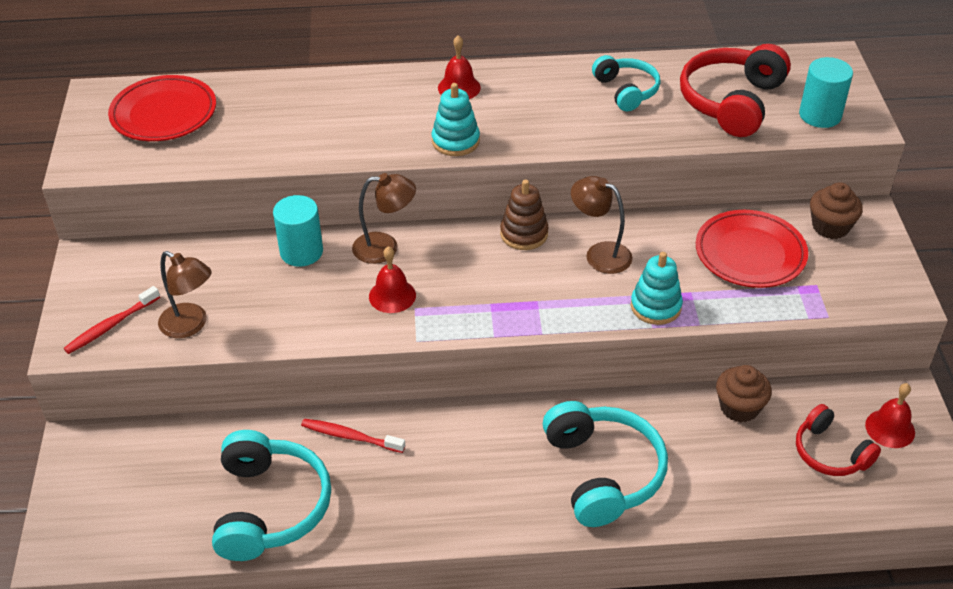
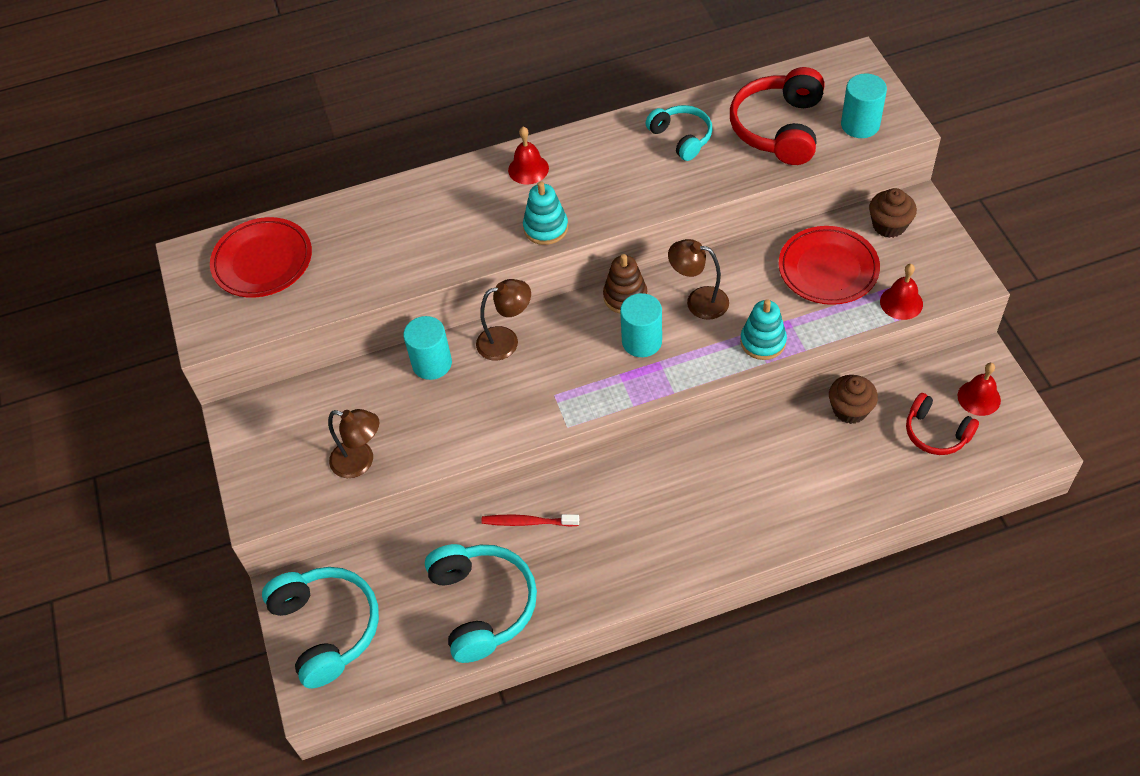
camera: 10 degrees left, 10 degrees up
red toothbrush [64,286,160,354] -> none
red bell [369,246,416,313] -> red bell moved to [880,264,923,320]
turquoise headphones [543,401,668,527] -> turquoise headphones moved to [262,567,379,688]
none -> turquoise cylinder [620,293,662,357]

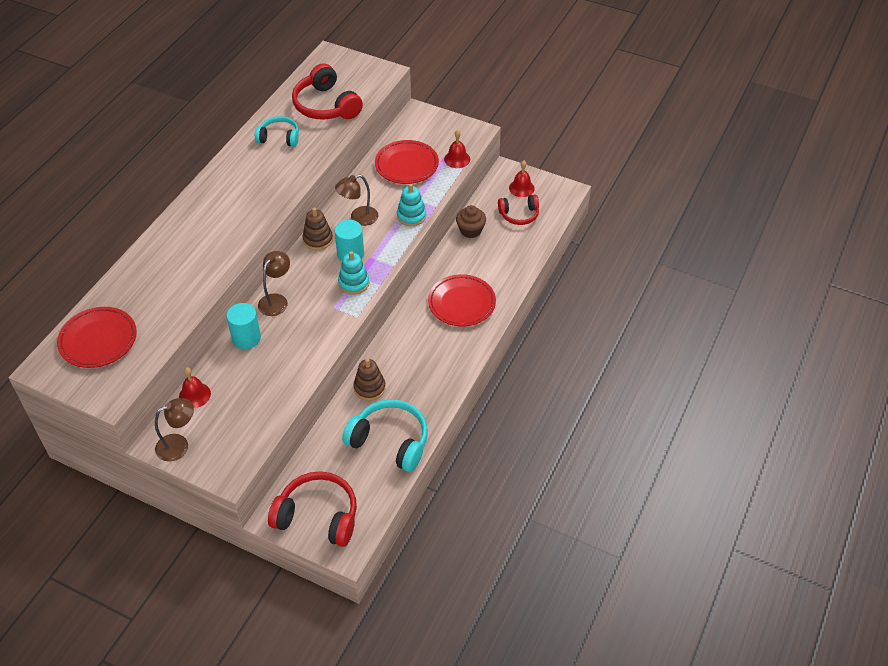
camera: 50 degrees left, 5 degrees down
turquoise headphones [262,567,379,688] -> red headphones [268,471,357,547]
brown lamp [328,409,379,478] -> brown lamp moved to [155,398,194,462]
red toothbrush [481,514,579,527] -> brown stacking toy [353,358,386,401]
red bell [508,127,549,184] -> red bell moved to [179,367,211,408]
turquoise stacking toy [523,181,568,245] -> turquoise stacking toy moved to [338,251,369,295]
turquoise cylinder [841,73,887,138] -> none
brown cupcake [869,188,917,238] -> none
none -> red plate [428,274,496,327]

